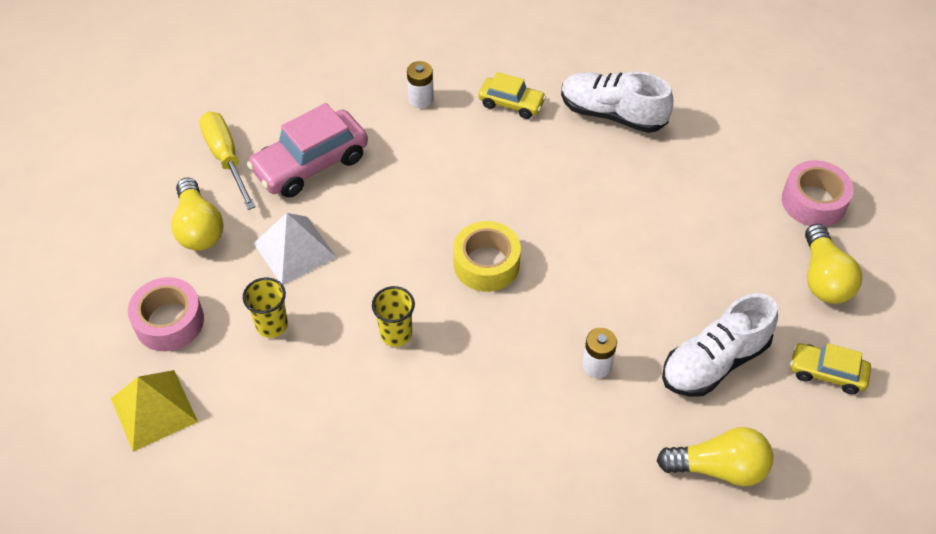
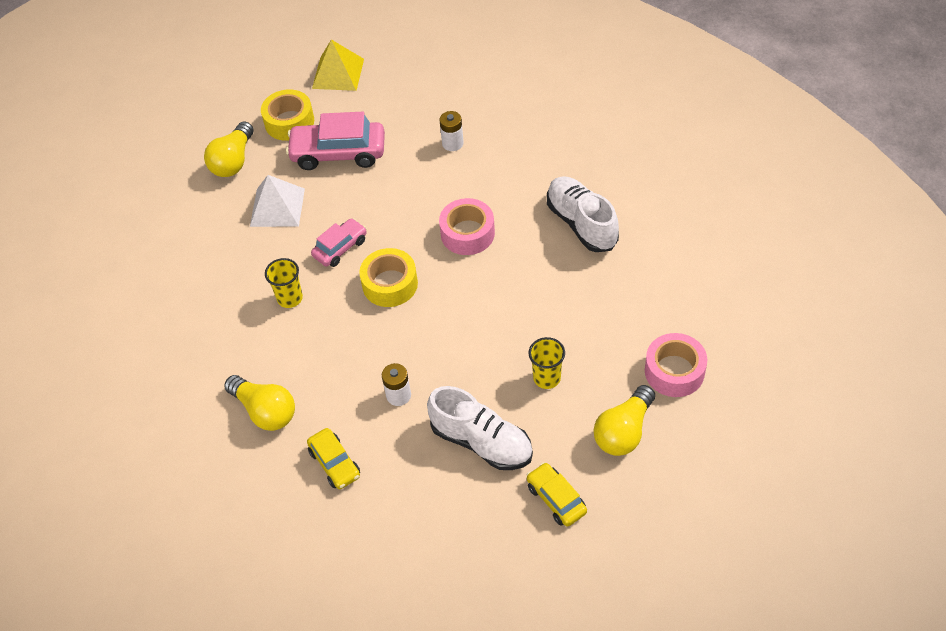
camera: 40 degrees right, 0 degrees up
yellow pyramid [111,370,198,452] -> yellow pyramid moved to [312,39,364,91]
pink tape [128,277,204,351] -> pink tape moved to [439,198,495,255]
yellow screwdriver [199,112,256,210] -> yellow tape [261,89,314,141]
yellow cup [243,277,288,338] -> yellow cup moved to [529,337,565,389]
yellow car [478,72,546,119] -> yellow car moved to [307,428,360,489]
yellow light bulb [657,427,773,486] -> yellow light bulb moved to [224,375,295,431]
white shoe [662,293,778,397] -> white shoe turned 150 degrees counterclockwise [427,386,533,470]
none -> pink car [311,218,367,267]

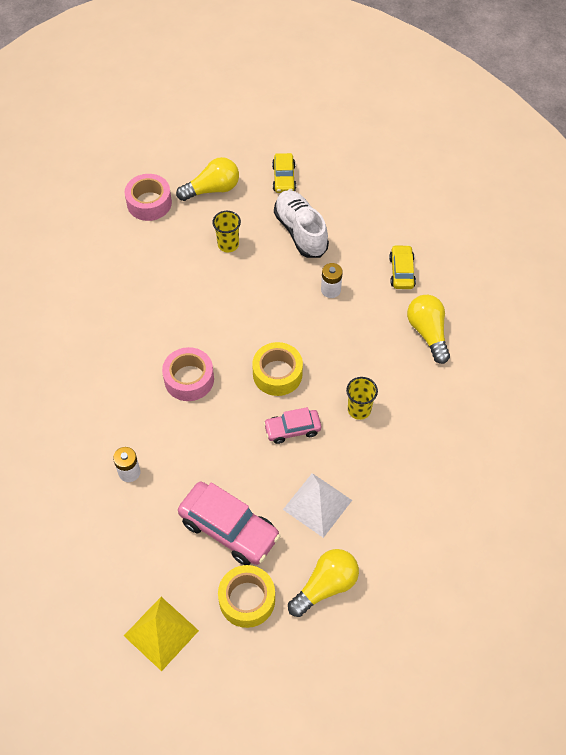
camera: 150 degrees left, 5 degrees up
white shoe [547,176,619,252] -> none

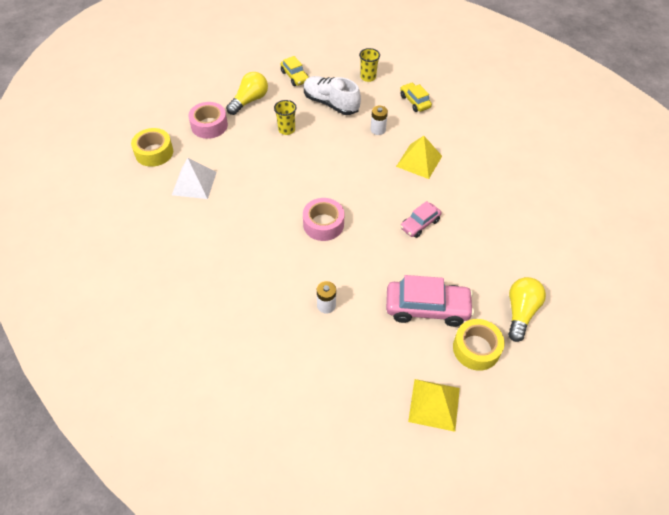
camera: 30 degrees left, 5 degrees down
yellow tape [252,342,303,396] -> yellow tape moved to [131,128,173,167]
white pyramid [283,473,352,538] -> white pyramid moved to [172,158,217,199]
yellow cup [346,377,378,420] -> yellow cup moved to [359,48,380,82]
yellow light bulb [407,295,450,364] -> none
none -> yellow pyramid [396,136,442,179]

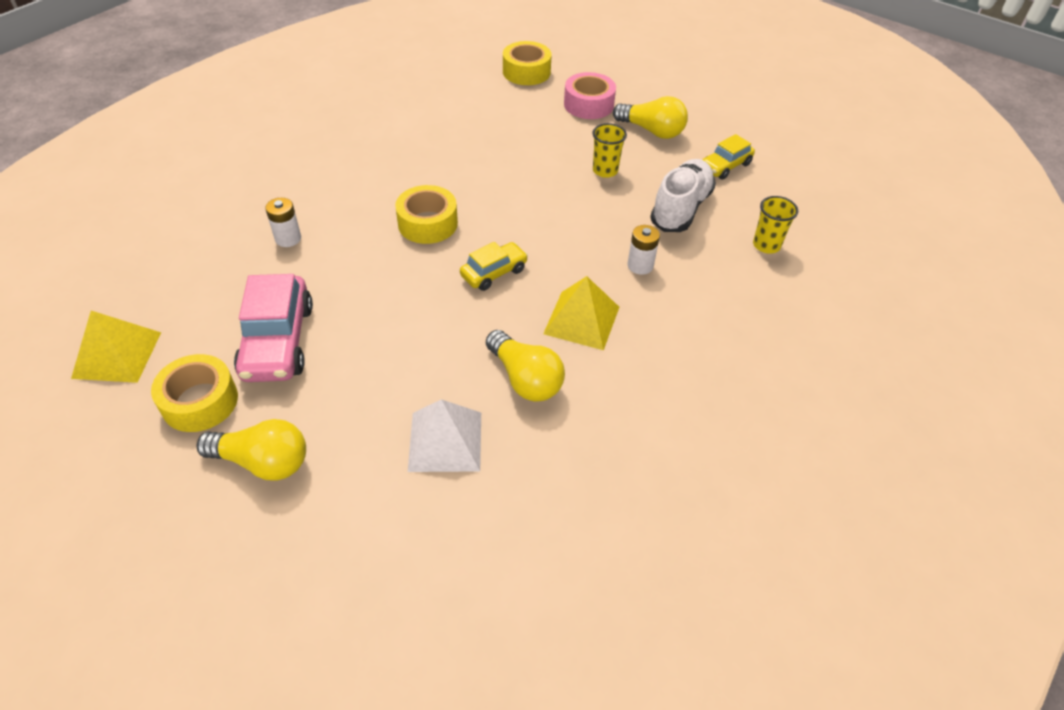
camera: 80 degrees right, 5 degrees down
white pyramid [172,158,217,199] -> white pyramid moved to [408,399,481,472]
pink tape [303,198,344,241] -> yellow tape [395,185,458,244]
yellow car [400,82,432,112] -> yellow car moved to [460,242,528,291]
pink car [400,201,441,238] -> none
none -> yellow light bulb [486,330,565,402]

